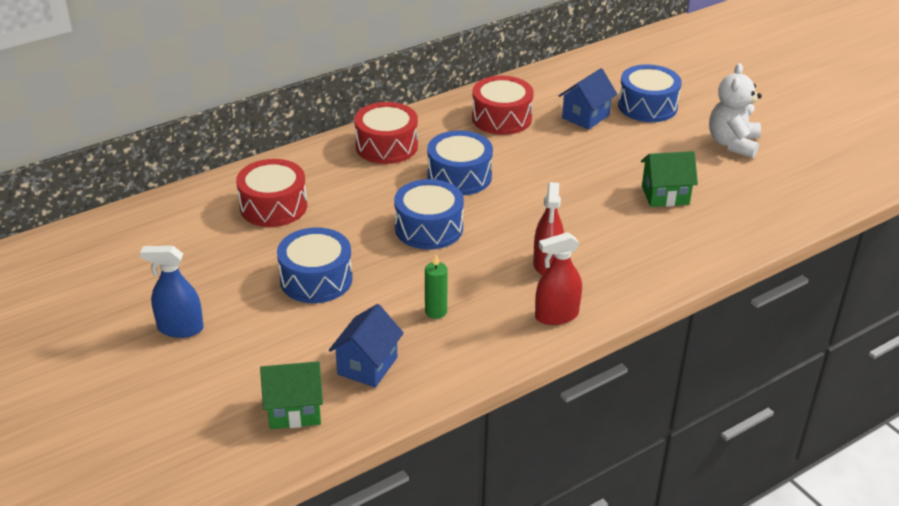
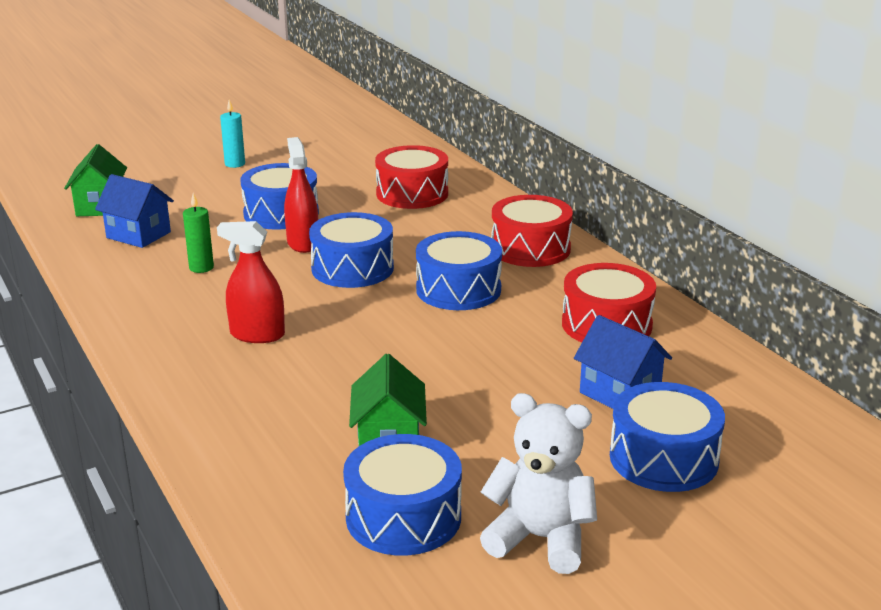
camera: 95 degrees right, 10 degrees down
blue spray bottle [140,246,204,338] -> turquoise candle [220,100,245,168]
red spray bottle [535,232,582,325] -> red spray bottle moved to [284,137,318,253]
none -> blue drum [343,434,462,555]

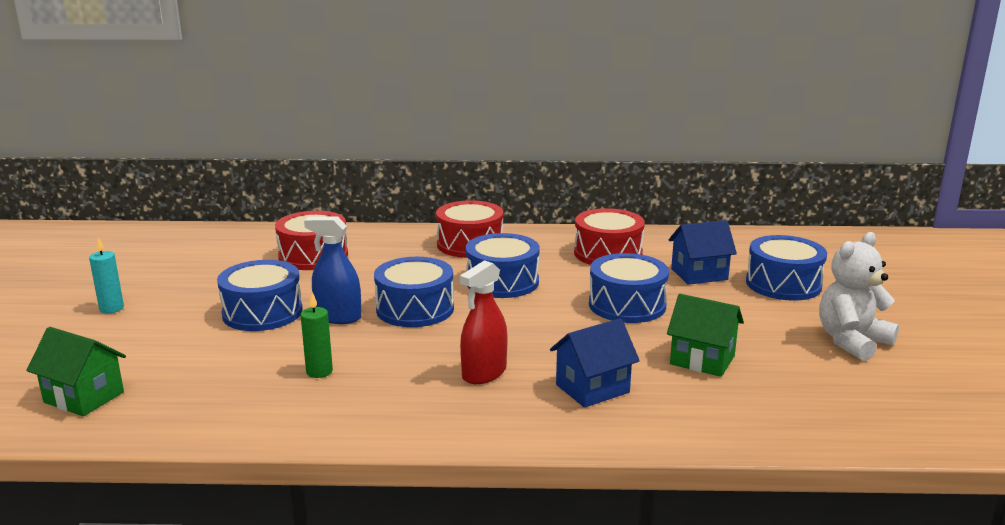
camera: 60 degrees left, 5 degrees down
blue house [95,174,174,248] -> blue house moved to [550,318,640,408]
red spray bottle [284,137,318,253] -> blue spray bottle [304,217,362,324]
blue drum [343,434,462,555] -> blue drum moved to [589,253,669,323]

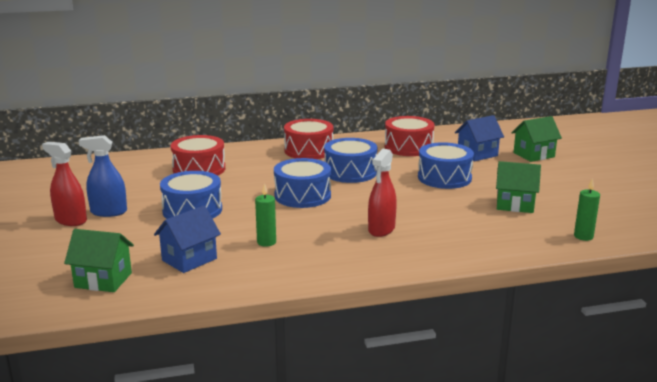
camera: 15 degrees left, 0 degrees up
turquoise candle [89,237,124,313] -> red spray bottle [42,142,87,226]
blue spray bottle [304,217,362,324] -> blue spray bottle moved to [79,135,127,217]
blue house [550,318,640,408] -> blue house moved to [154,205,221,273]
blue drum [746,235,827,301] -> green house [511,116,562,162]
white teddy bear [819,232,899,361] -> none
none -> green candle [574,178,600,241]

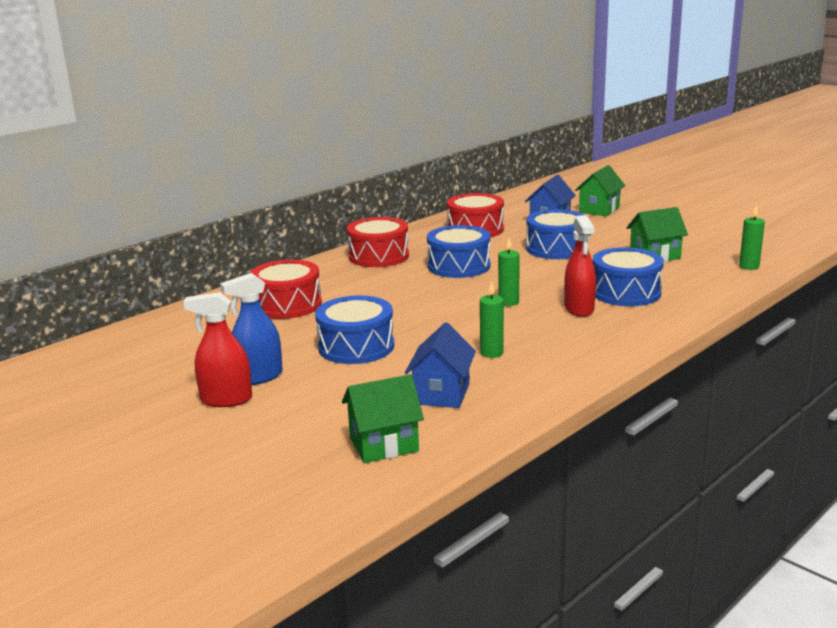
camera: 30 degrees left, 0 degrees up
blue drum [274,158,331,208] -> blue drum moved to [593,247,664,306]
none -> green candle [498,238,520,306]

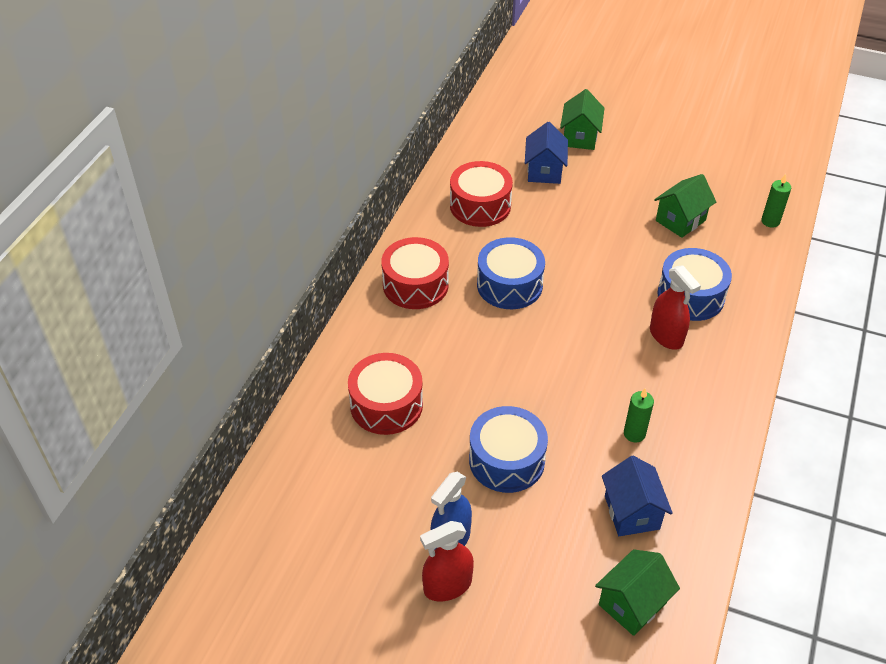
camera: 25 degrees left, 25 degrees up
green candle [498,238,520,306] -> none
blue drum [526,209,584,259] -> none

